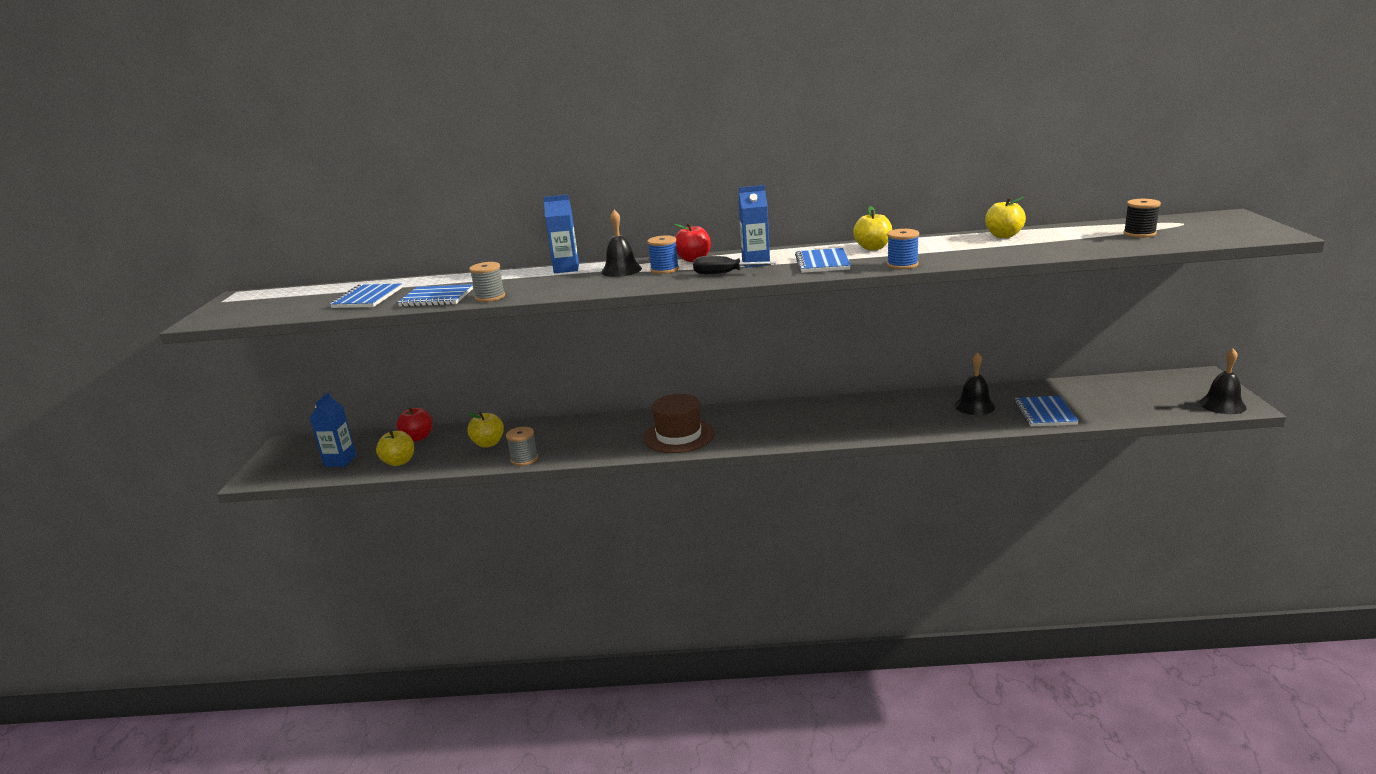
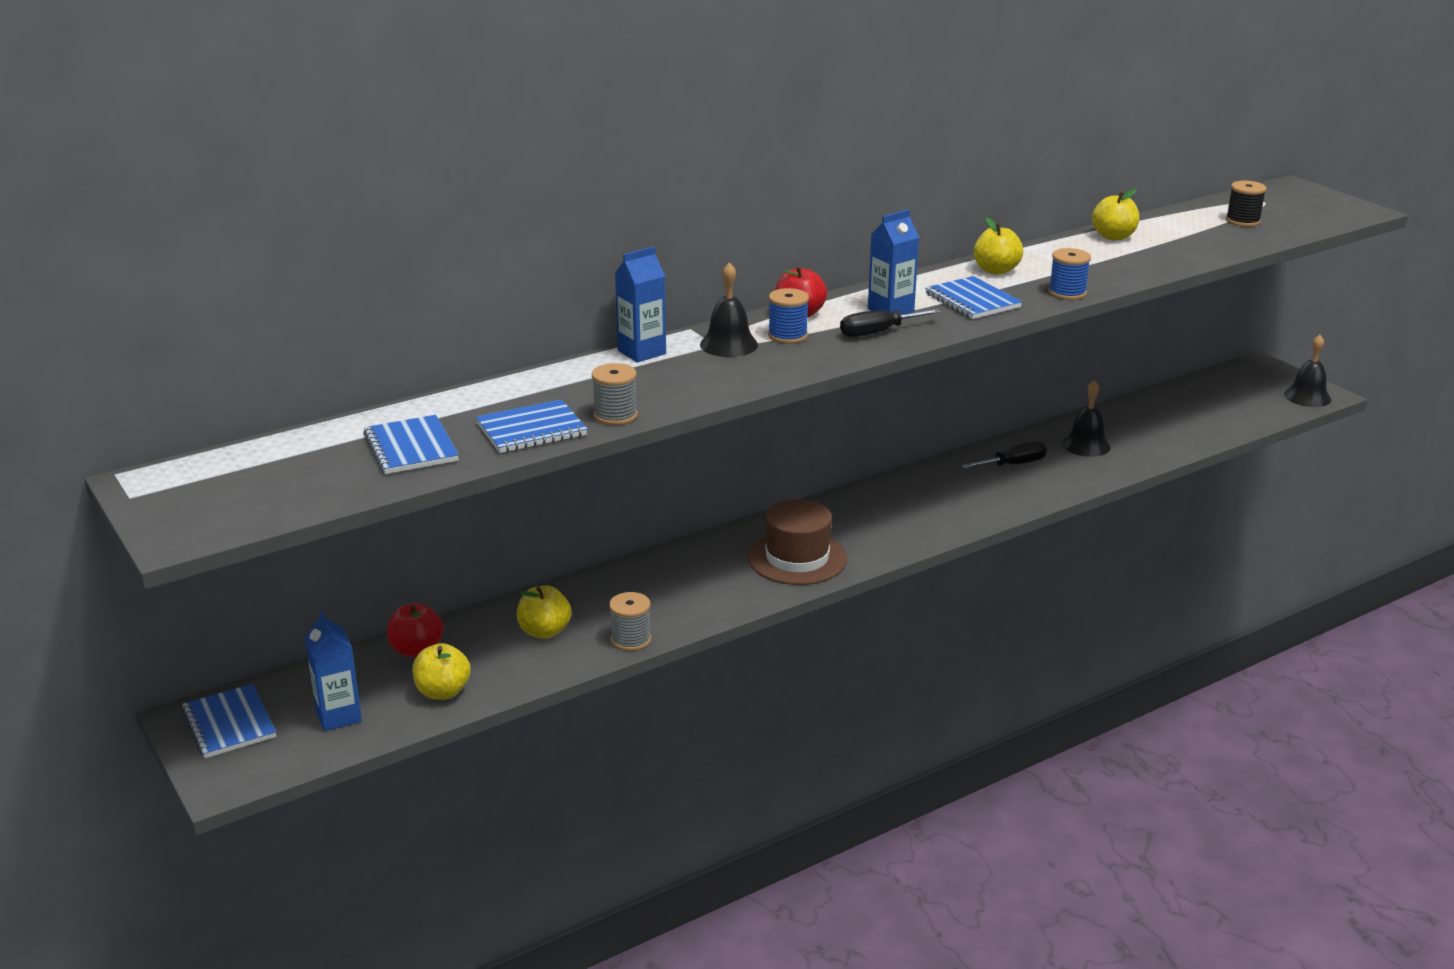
camera: 35 degrees left, 5 degrees up
blue notebook [1014,396,1078,427] -> blue notebook moved to [182,684,276,758]
none -> black screwdriver [962,441,1047,469]

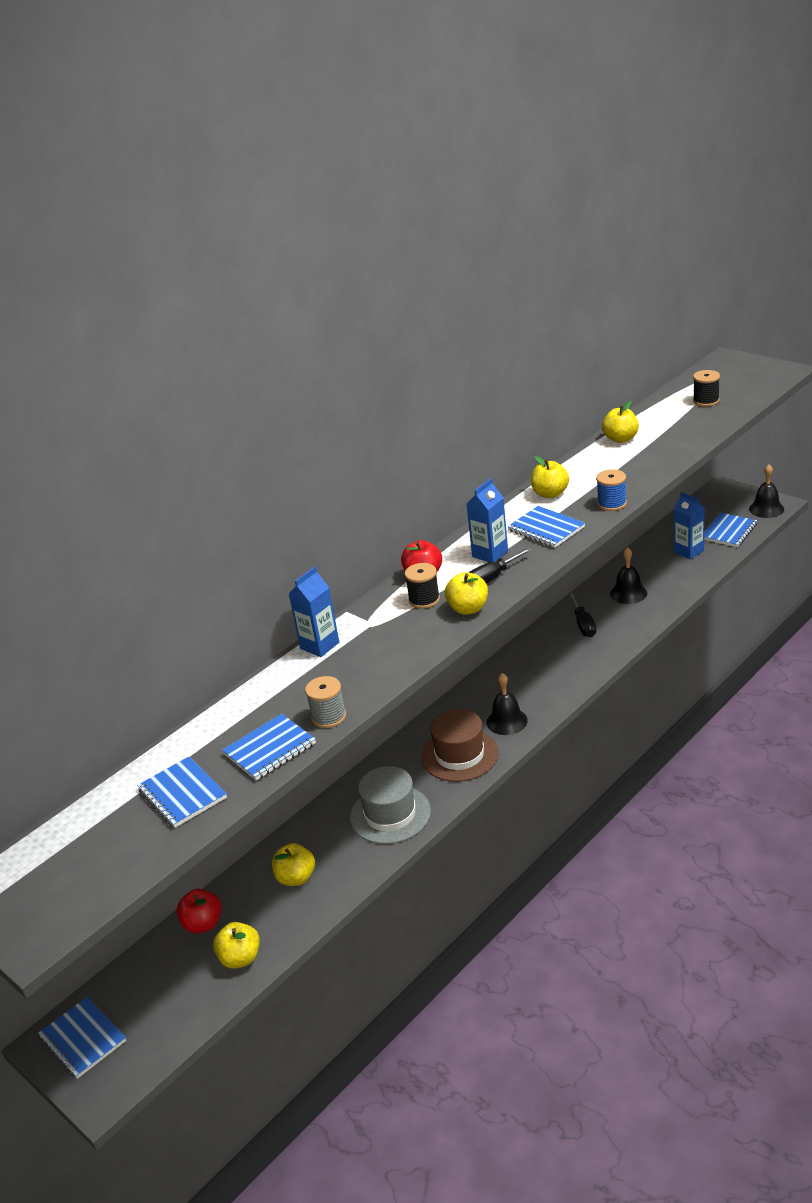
camera: 10 degrees left, 5 degrees up
blue carton [305,610,362,731] -> blue carton moved to [674,492,705,559]
grey spool [609,592,651,651] -> none
black bell [700,262,758,357] -> black bell moved to [486,673,528,735]
blue spool [768,288,809,344] -> black spool [405,563,440,609]
black screwdriver [962,441,1047,469] -> black screwdriver turned 120 degrees clockwise [569,593,596,637]
none -> grey hat [350,766,431,844]
none -> yellow apple [445,572,488,615]
none -> blue notebook [704,513,757,547]

